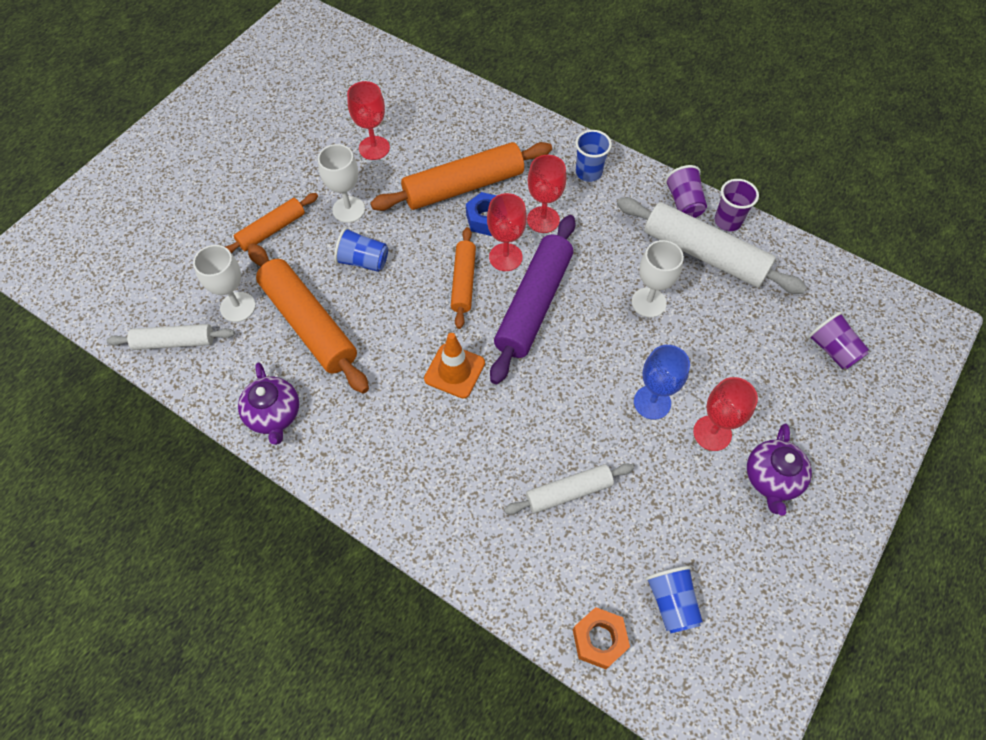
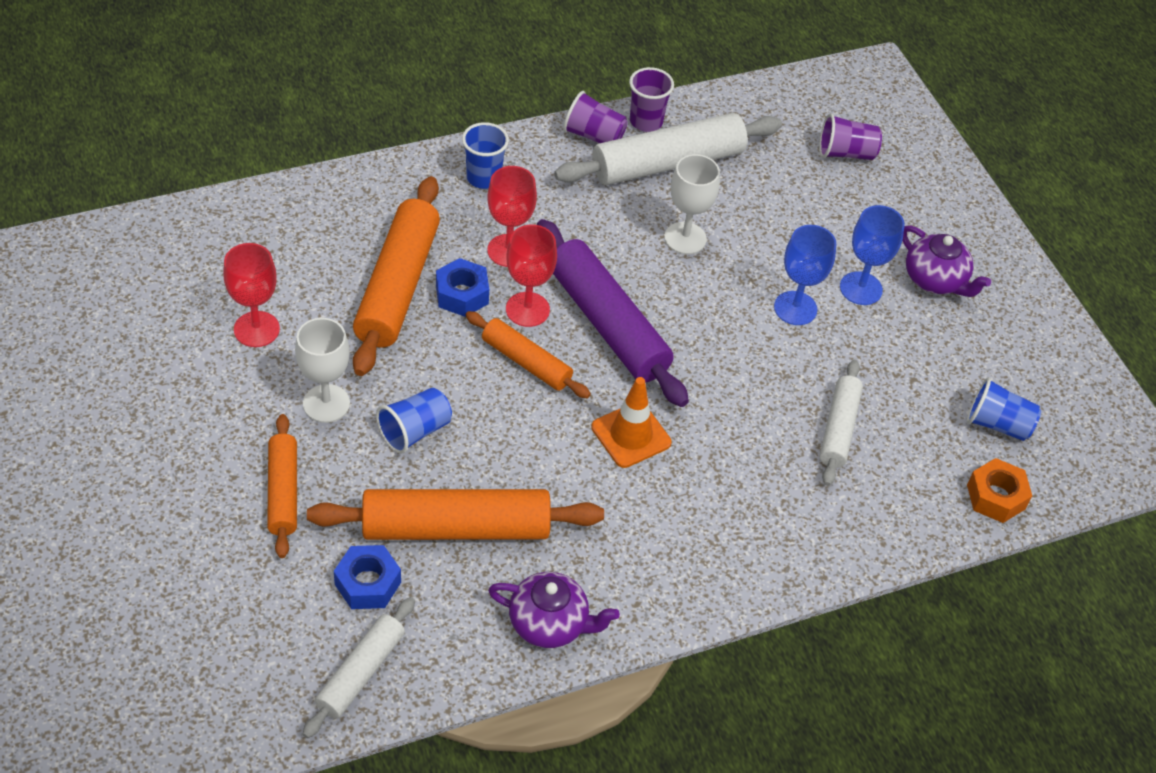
camera: 60 degrees left, 10 degrees down
white goblet [193,245,256,322] -> blue nut [334,545,401,609]
red goblet [693,377,758,451] -> blue goblet [840,205,905,305]

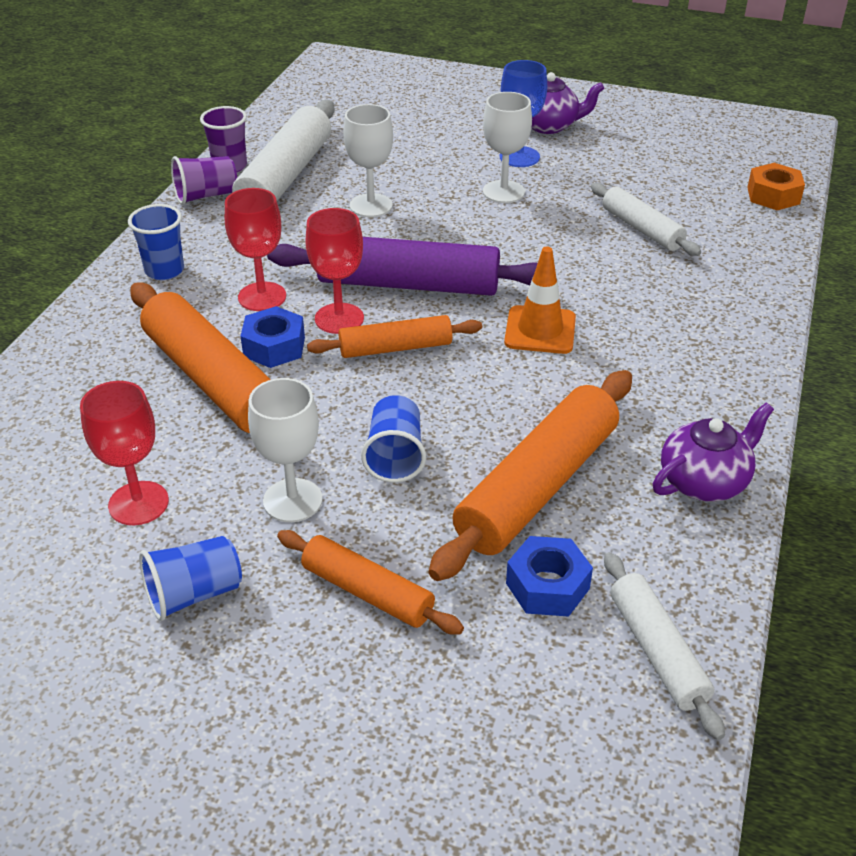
camera: 45 degrees left, 10 degrees down
blue goblet [774,225,836,325] -> white goblet [483,92,532,203]
purple cup [819,113,882,160] -> none
blue cup [967,377,1041,441] -> blue cup moved to [139,536,242,621]

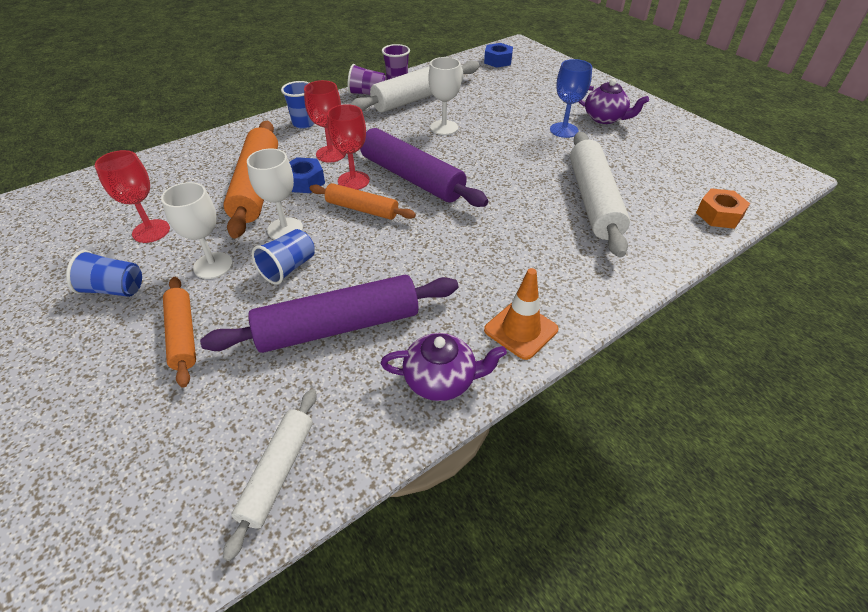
camera: 35 degrees right, 5 degrees up
orange rolling pin [429,370,632,581] -> purple rolling pin [200,275,459,353]
white goblet [483,92,532,203] -> white goblet moved to [247,148,303,240]
orange traffic cone [504,247,576,354] -> orange traffic cone moved to [484,268,558,360]
blue nut [506,536,593,617] -> blue nut moved to [484,43,513,68]
white rolling pin [591,183,701,256] -> white rolling pin [570,132,630,257], size x1.73

